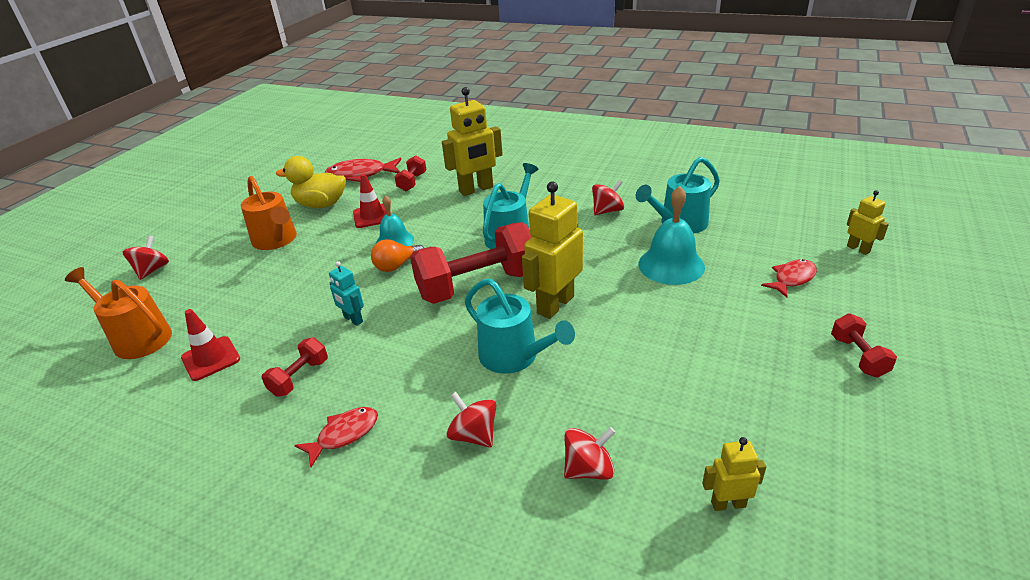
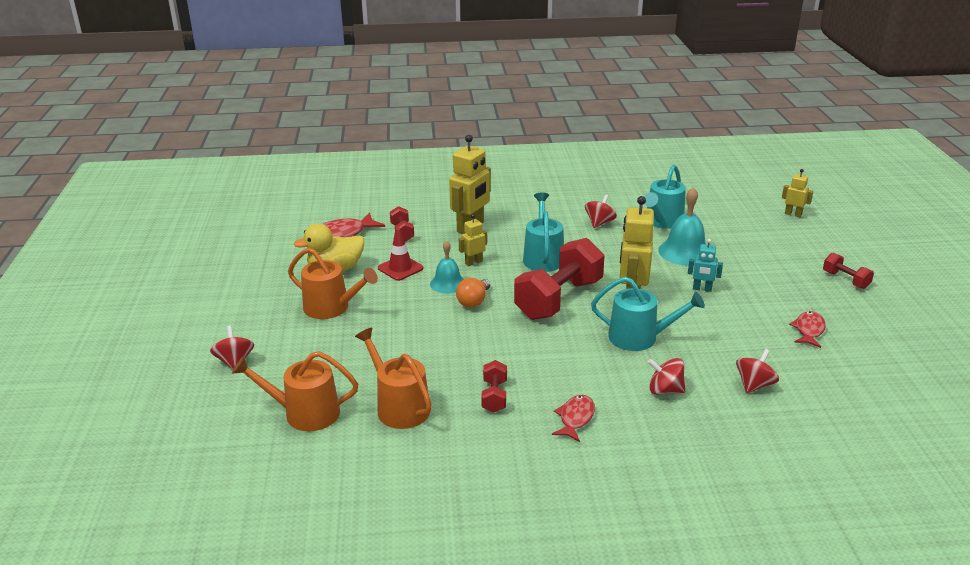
camera: 30 degrees left, 5 degrees down
red traffic cone [181,309,240,381] -> orange watering can [355,328,432,429]
turquoise robot [329,261,364,326] -> turquoise robot moved to [688,239,723,292]
yellow robot [702,437,766,511] -> yellow robot moved to [459,214,487,266]
red fish [761,259,817,298] -> red fish moved to [789,311,826,348]

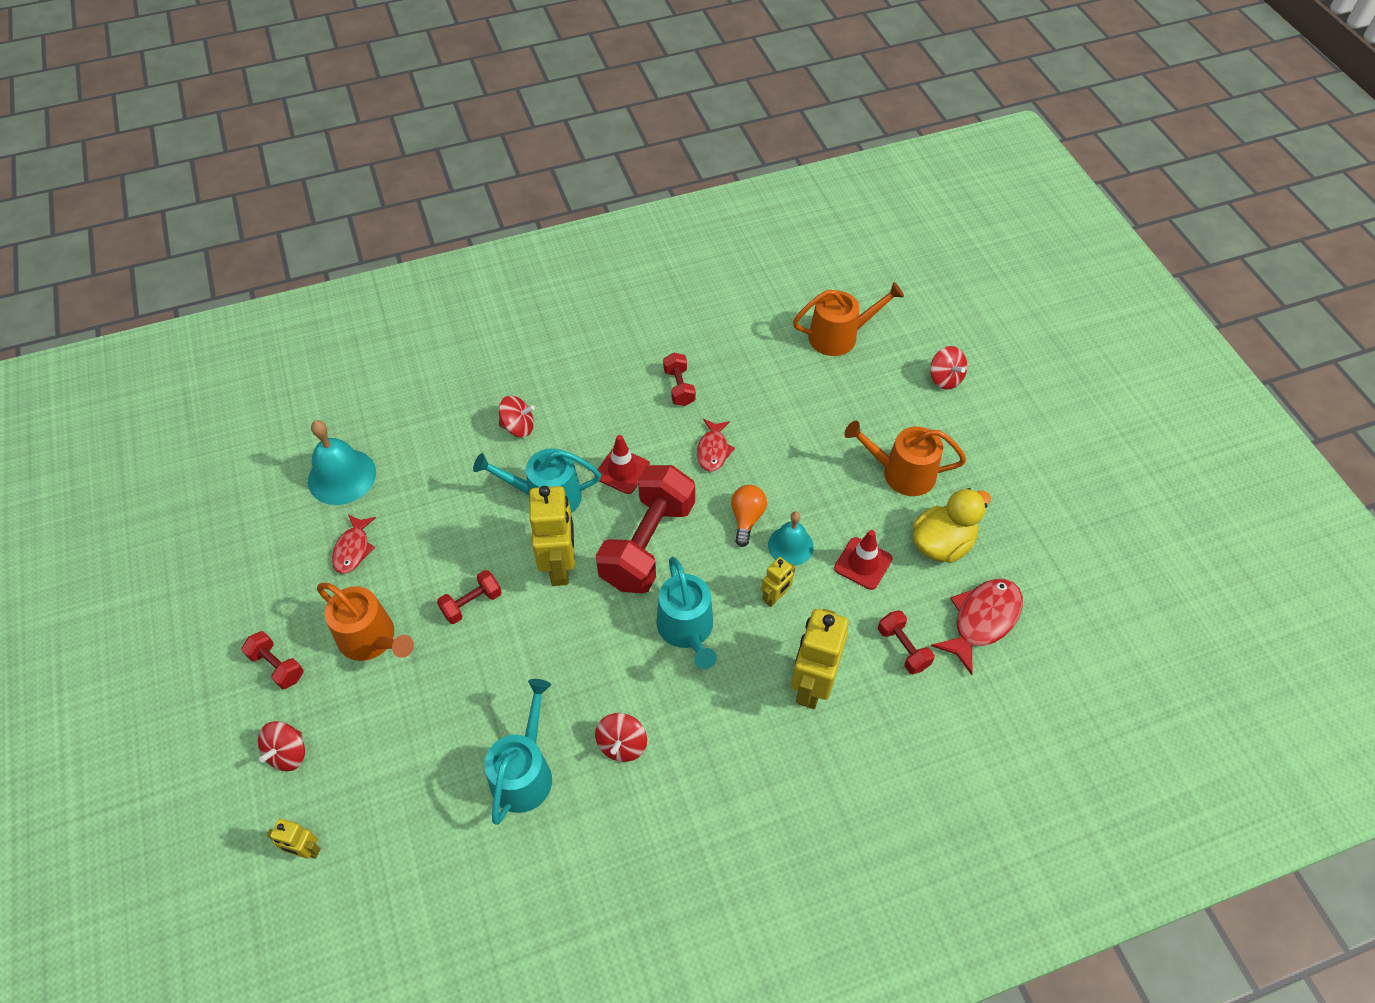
camera: 165 degrees right, 25 degrees up
orange watering can [355,328,432,429] -> orange watering can moved to [317,583,414,661]
red fish [552,395,595,442] -> red fish moved to [697,419,735,472]
turquoise bell [658,187,706,266] -> turquoise bell moved to [308,420,376,505]
turquoise robot [688,239,723,292] -> red dumbbell [437,570,501,624]
red spinning top [736,349,779,393] -> red spinning top moved to [258,721,305,771]
none -> red traffic cone [598,435,650,494]

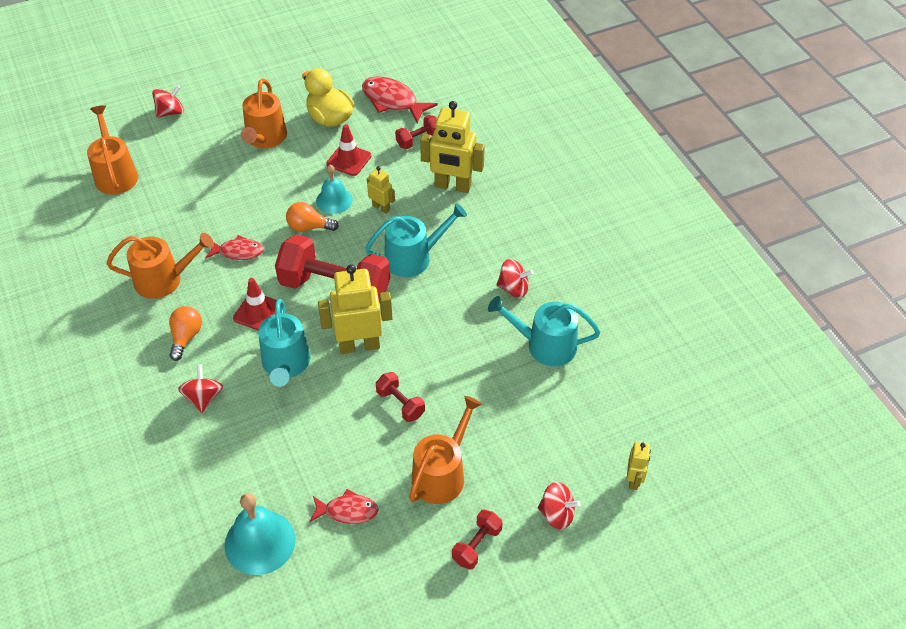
camera: 95 degrees left, 5 degrees down
red dumbbell [663,353,696,406] -> orange watering can [106,233,214,299]
none -> orange light bulb [169,306,202,361]

